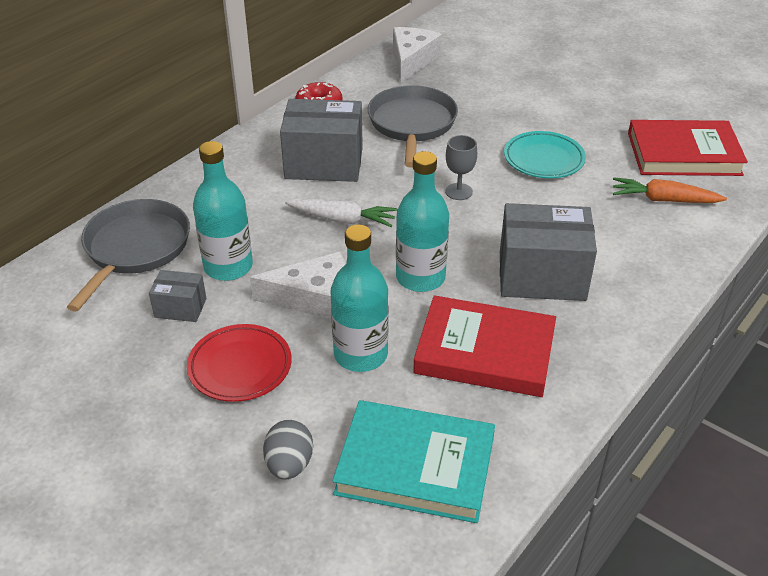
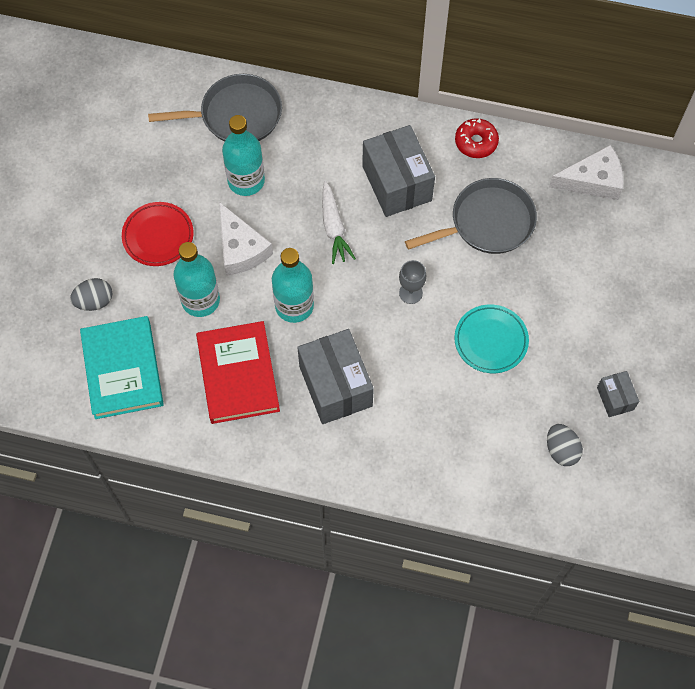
camera: 65 degrees right, 25 degrees up
grey box [149,270,206,322] -> grey box moved to [597,371,639,417]
orange carrot [613,177,727,203] -> none
red book [628,120,748,176] -> grey egg [547,424,583,466]

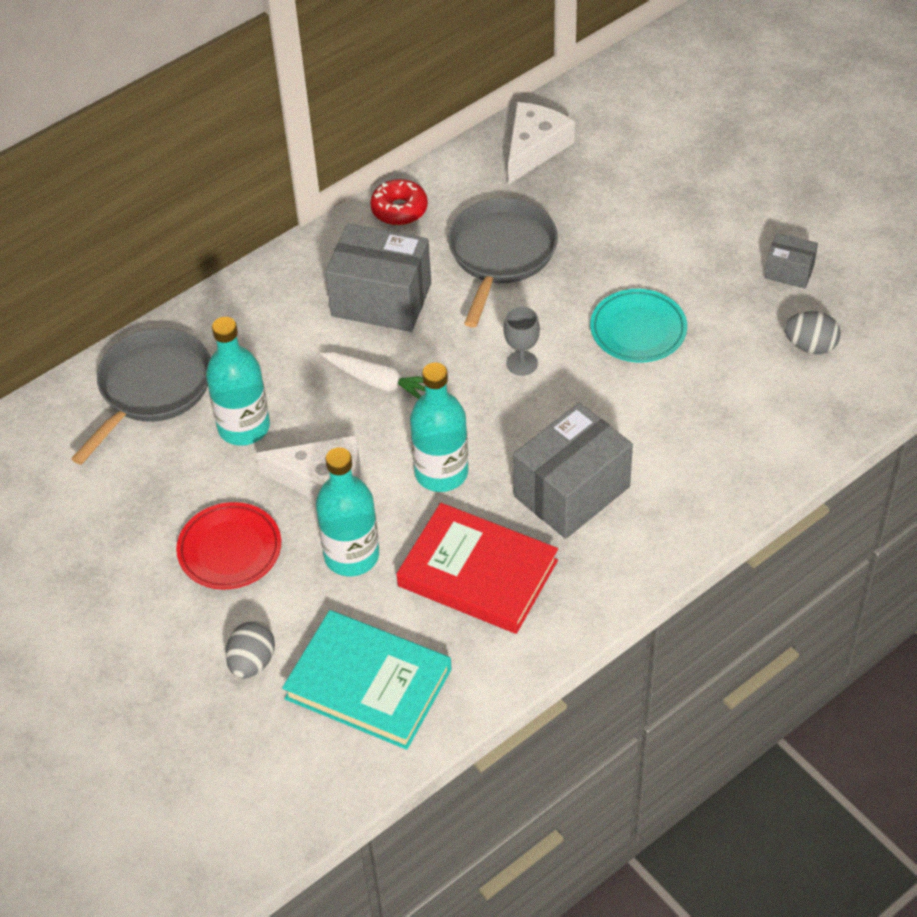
camera: 50 degrees left, 15 degrees down
grey box [297,329,374,424] -> grey box turned 60 degrees counterclockwise [513,403,633,539]

